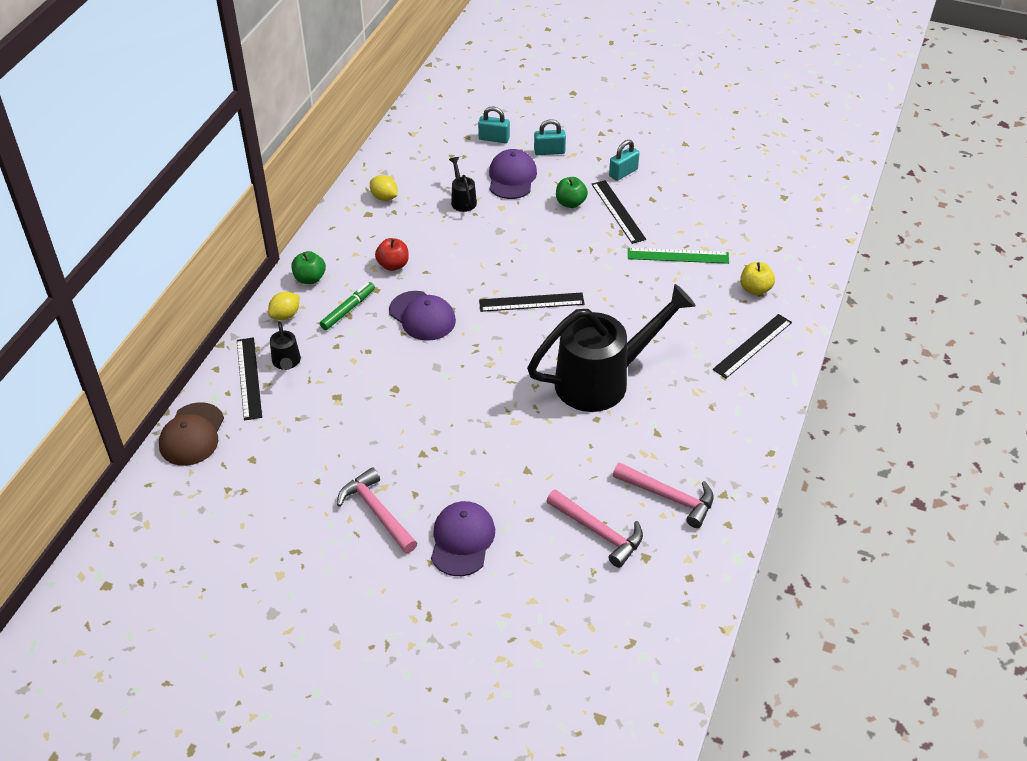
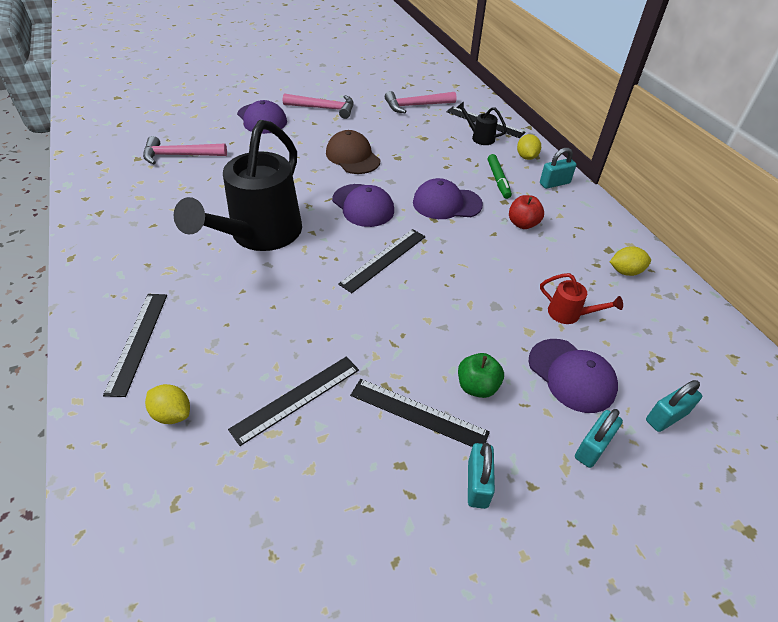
camera: 135 degrees right, 0 degrees up
brown cap [159,402,224,466] -> brown cap moved to [326,130,381,174]
green apple [292,251,326,284] -> turquoise padlock [540,148,576,189]
black watering can [449,157,477,212] -> red watering can [540,273,623,324]
pink hammer [613,462,714,528] -> pink hammer moved to [385,91,456,113]
green ruler [628,248,729,264] -> black ruler [228,357,359,446]
yellow apple [740,262,775,295] -> yellow lemon [145,384,190,424]
none -> purple cap [332,184,394,227]

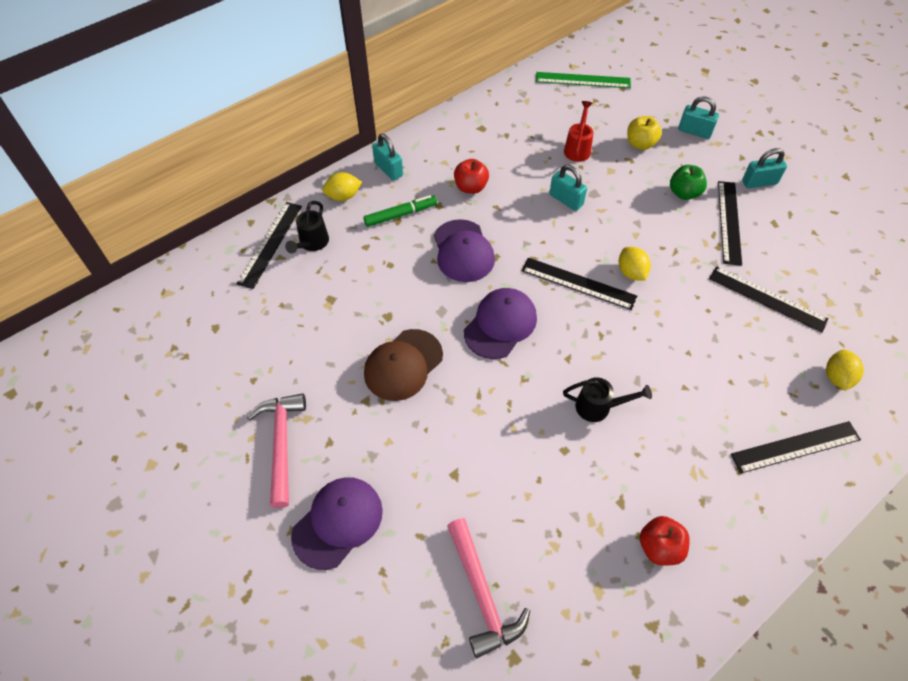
camera: 105 degrees left, 10 degrees up
black watering can [174,120,302,251] -> black watering can [563,377,652,422], size x0.40
pink hammer [385,91,456,113] -> none
purple cap [528,339,618,413] -> yellow apple [627,116,662,150]
yellow lemon [610,246,651,276] -> yellow lemon moved to [619,247,651,281]
turquoise padlock [646,380,702,432] -> turquoise padlock moved to [550,165,587,211]
none -> green ruler [536,72,631,88]
none -> red apple [640,516,690,566]

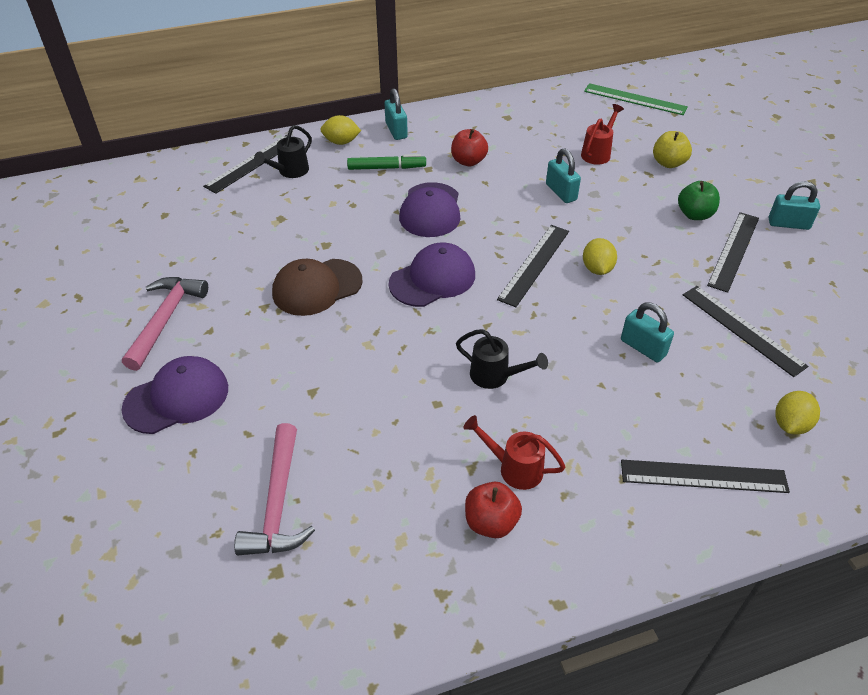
camera: 20 degrees right, 10 degrees down
black ruler [522,258,637,310] -> black ruler turned 75 degrees clockwise [497,225,569,307]
turquoise padlock [678,96,719,139] -> turquoise padlock moved to [621,302,674,362]
none -> red watering can [463,415,565,490]

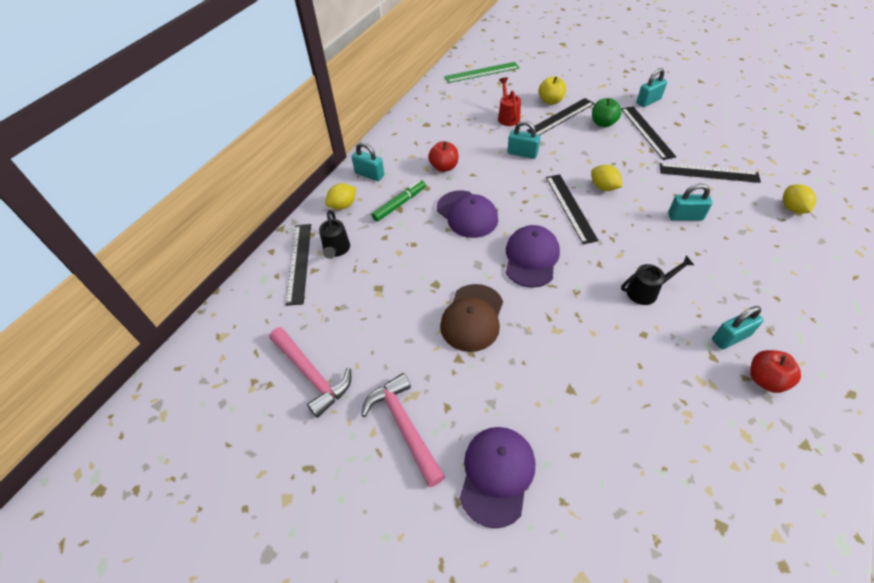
camera: 40 degrees left, 5 degrees up
pink hammer [234,423,315,555] -> pink hammer moved to [270,327,351,418]
red watering can [463,415,565,490] -> turquoise padlock [712,306,764,350]
black ruler [621,460,790,493] -> black ruler moved to [527,98,595,135]

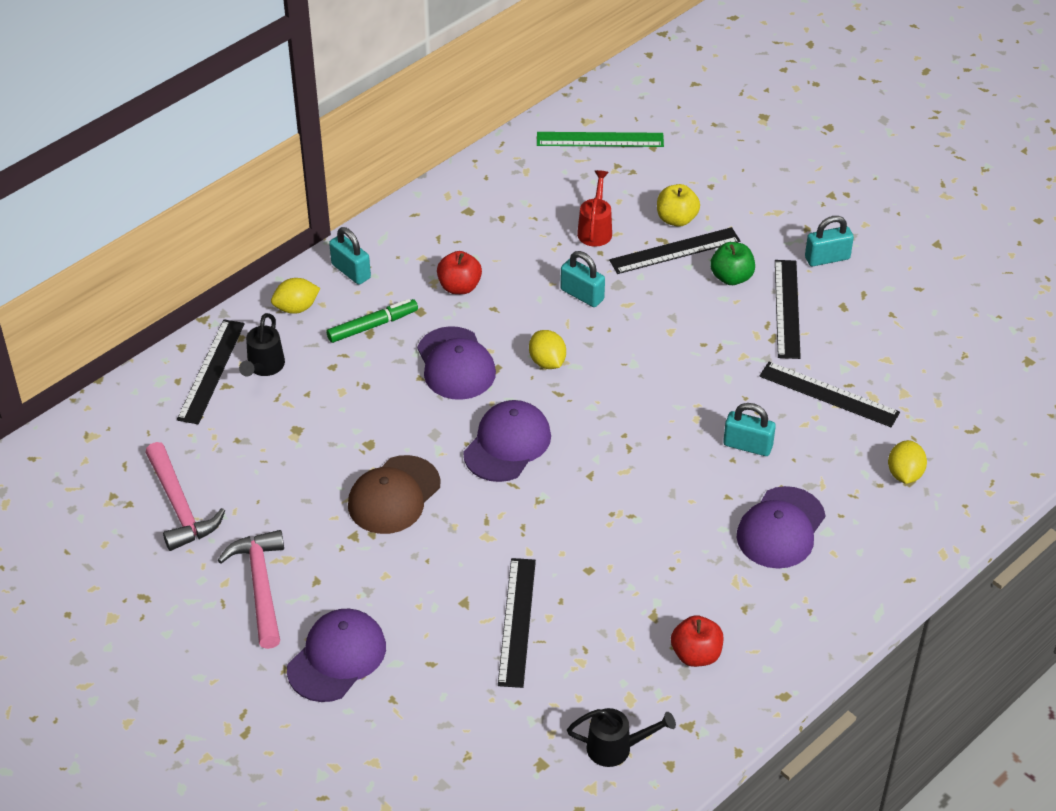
camera: 15 degrees right, 5 degrees down
black ruler [546,174,598,244] -> black ruler moved to [498,558,536,688]
yellow lemon [591,165,623,191] -> yellow lemon moved to [529,330,566,369]
black watering can [621,255,694,305] -> black watering can moved to [567,708,676,767]
turquoise padlock [712,306,764,350] -> none
none -> purple cap [737,486,826,569]

